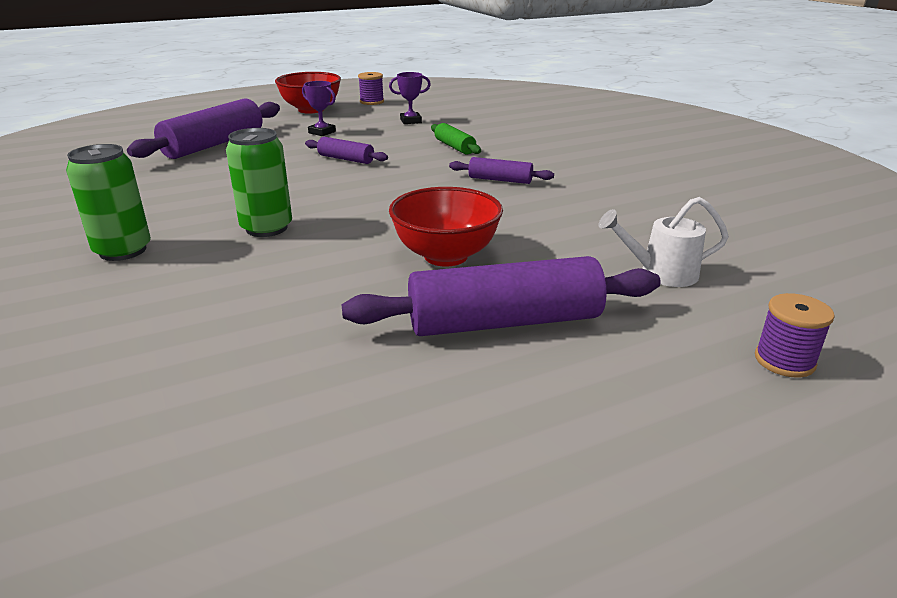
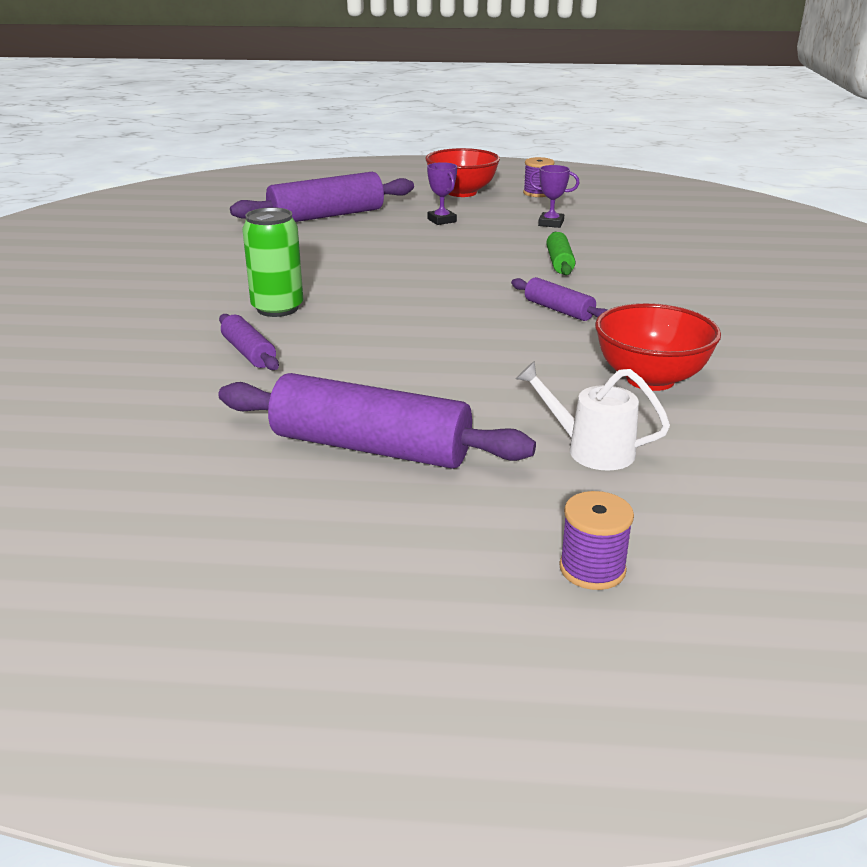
camera: 30 degrees right, 0 degrees up
green can [66,144,151,261] -> none
purple rolling pin [305,137,388,164] -> purple rolling pin moved to [219,314,279,370]
red bowl [389,187,503,266] -> red bowl moved to [595,303,721,391]

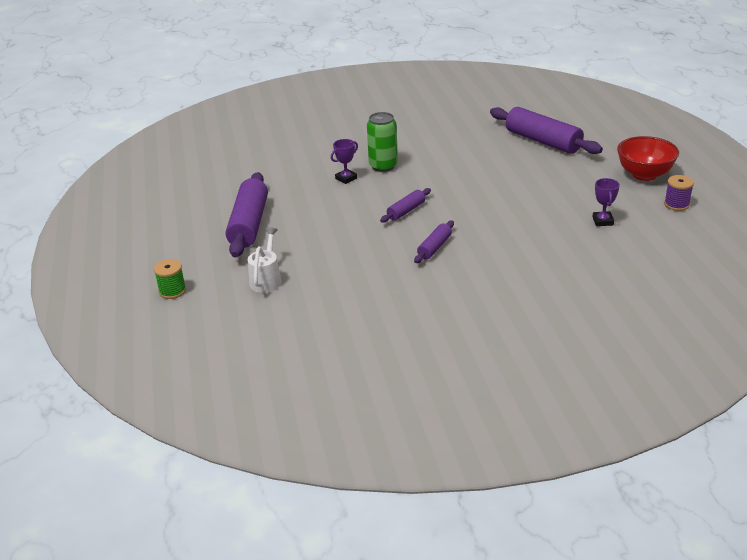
camera: 75 degrees right, 5 degrees up
purple rolling pin [219,314,279,370] -> purple rolling pin moved to [380,188,431,223]
purple trophy [427,162,457,225] -> purple trophy moved to [331,139,358,184]
green rolling pin [546,232,575,275] -> none
purple spool [559,491,634,590] -> green spool [154,259,186,299]
red bowl [595,303,721,391] -> none

